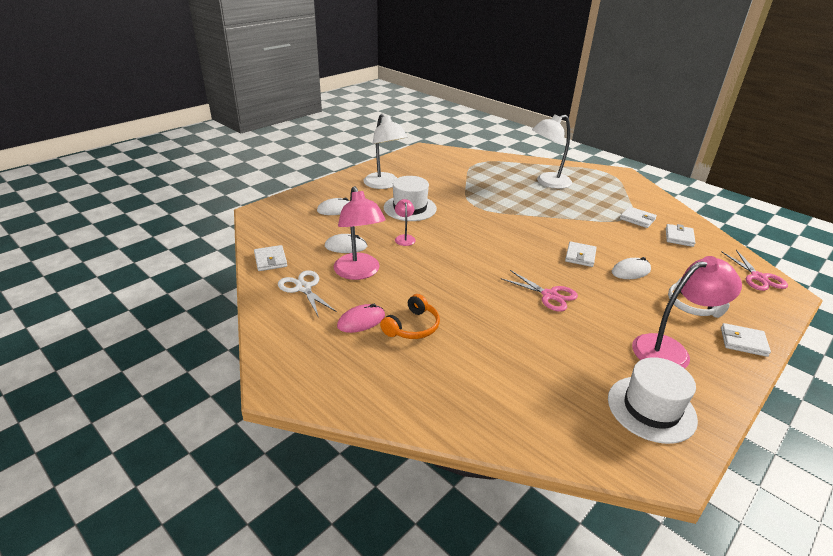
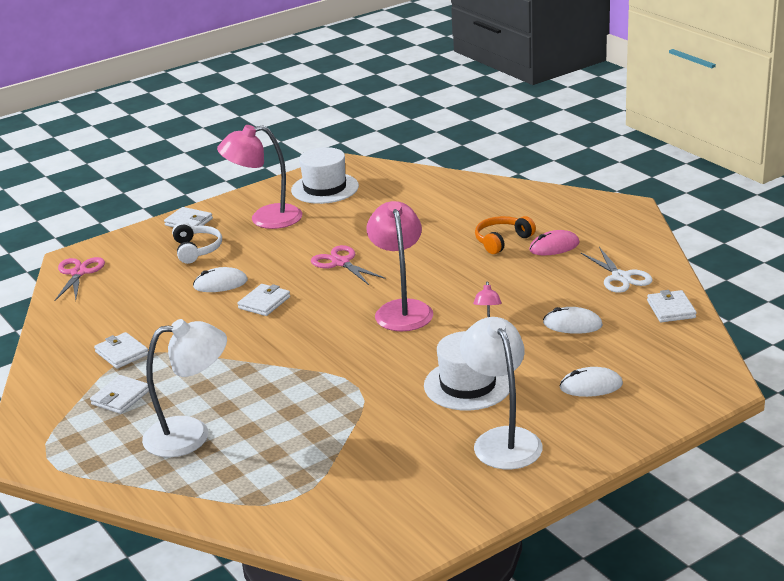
camera: 165 degrees left, 5 degrees down
pink lamp [333,186,386,280] -> pink lamp moved to [366,201,433,332]
white wallet [666,224,696,247] -> white wallet moved to [90,375,149,414]

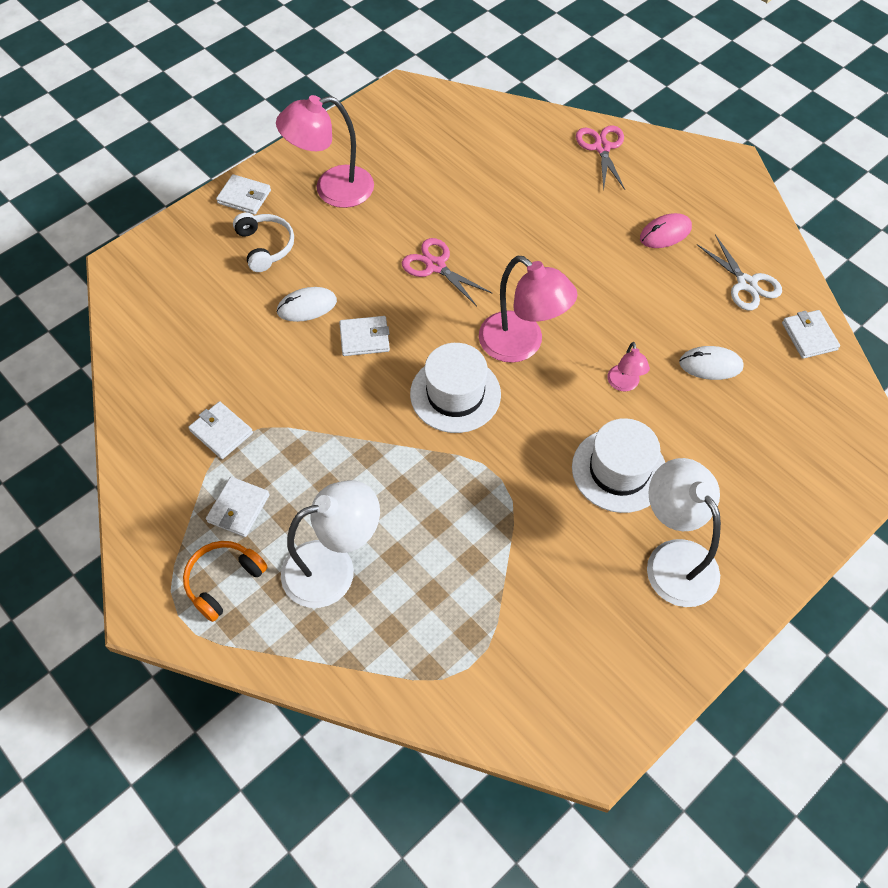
camera: 10 degrees left, 30 degrees up
pink scissors [54,257,105,301] -> pink scissors moved to [576,125,625,191]
white wallet [238,284,290,316] -> white wallet turned 60 degrees clockwise [339,316,390,356]
white hat [291,147,359,204] -> white hat moved to [410,343,501,433]
pink lamp [366,201,433,332] -> pink lamp turned 150 degrees clockwise [479,256,577,363]
orange headphones [475,216,536,254] -> orange headphones moved to [183,541,268,622]
white mouse [559,367,623,397] -> none

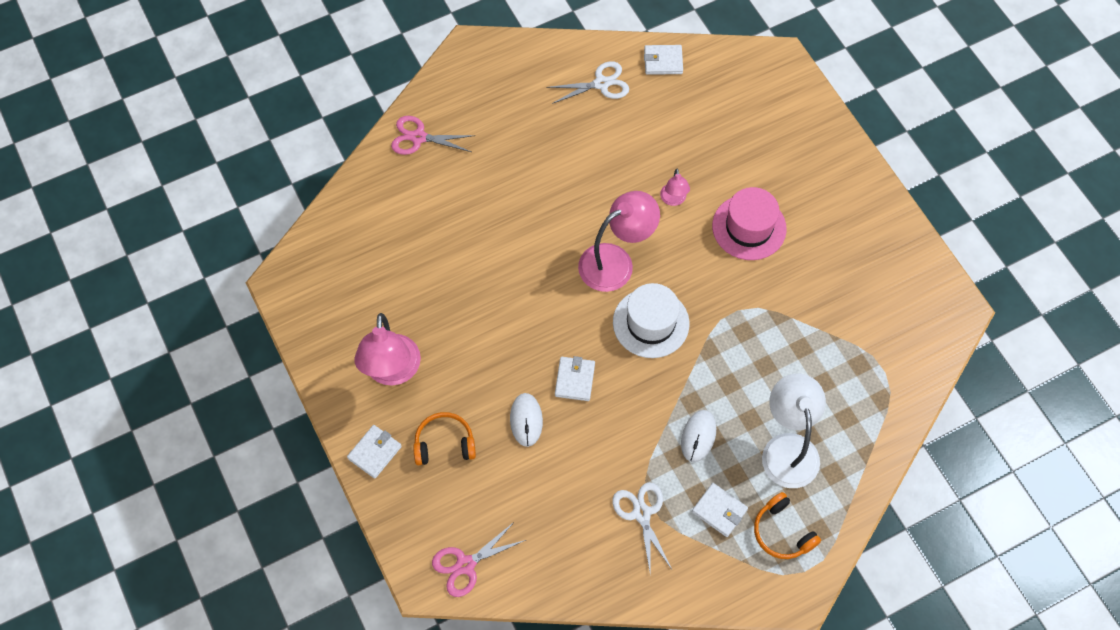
camera: 75 degrees left, 5 degrees up
white wallet [188,401,253,459] -> white scissors [612,482,672,576]
white headphones [233,212,294,272] -> orange headphones [413,412,476,465]
pink scissors [402,238,493,306] -> pink scissors moved to [432,522,526,597]
white hat [572,418,665,513] -> pink hat [712,187,787,260]
pink lamp [607,342,650,391] -> pink lamp turned 75 degrees clockwise [660,168,690,206]
pink mouse [640,213,692,248] -> none
white lamp [647,458,721,607] -> none
white mouse [679,346,744,380] -> white mouse moved to [681,410,716,462]

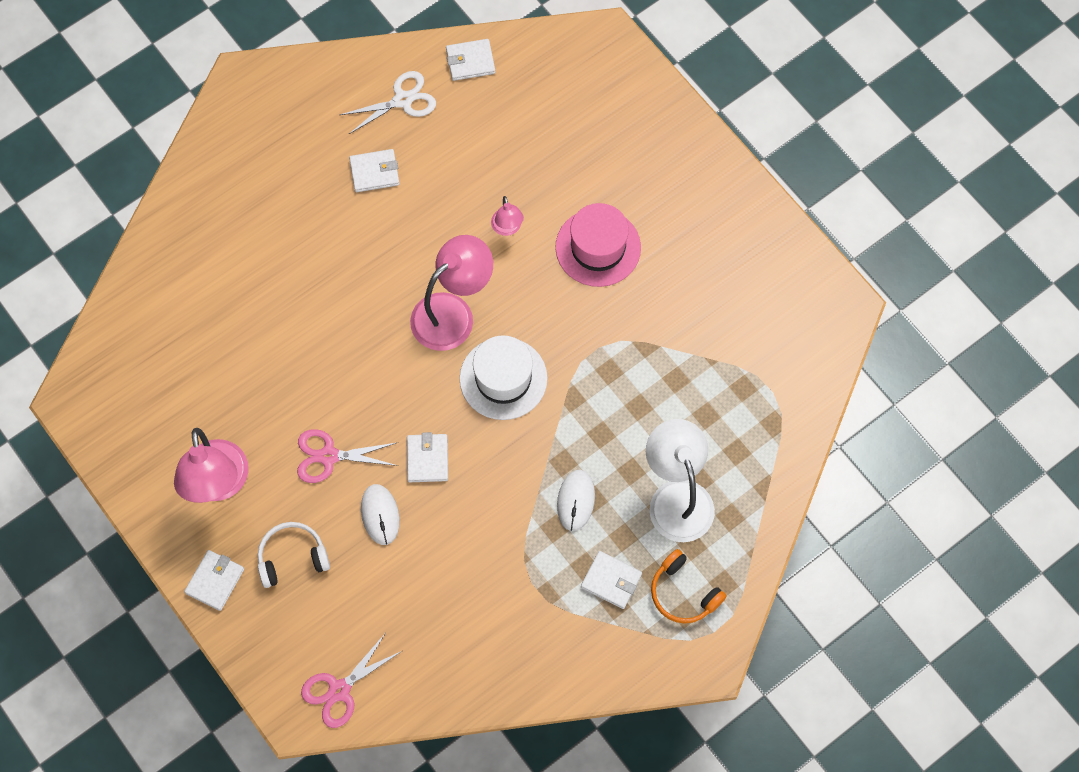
camera: 10 degrees left, 5 degrees up
pink scissors [391,116,475,155] -> pink scissors moved to [297,429,398,483]
orange headphones [413,412,476,465] -> white headphones [258,522,330,588]
white scissors [612,482,672,576] -> none
none -> white wallet [349,149,400,192]

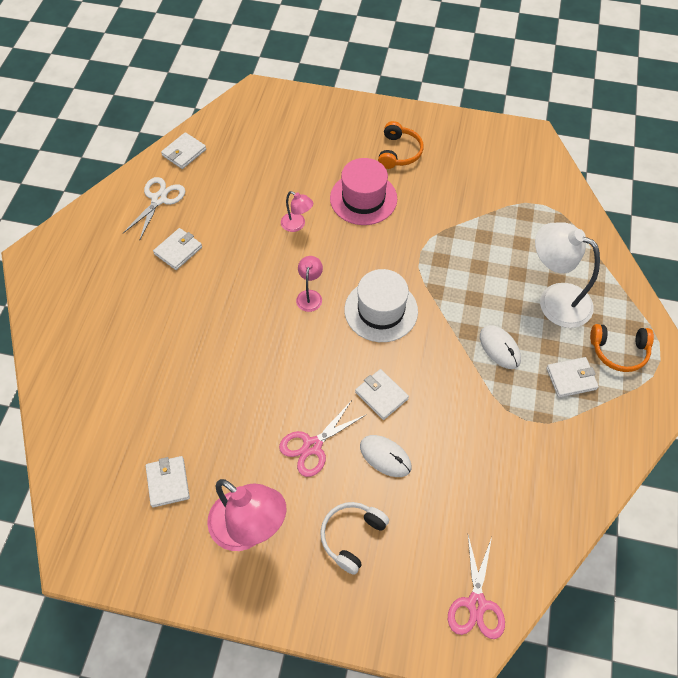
camera: 40 degrees left, 10 degrees down
white wallet [184,550,244,611] -> white wallet moved to [146,456,190,508]
pink lamp [410,235,493,351] -> pink lamp [296,256,323,312], size x0.49
none -> orange headphones [378,121,424,169]

